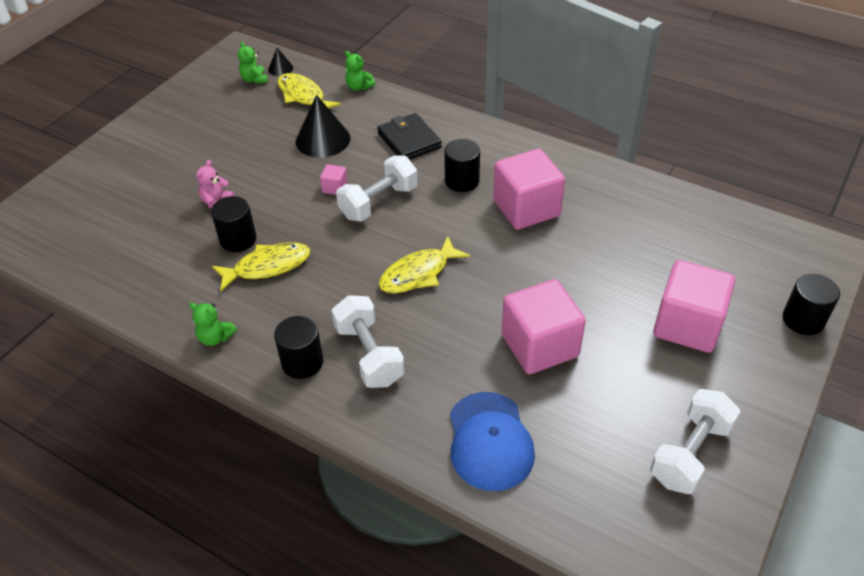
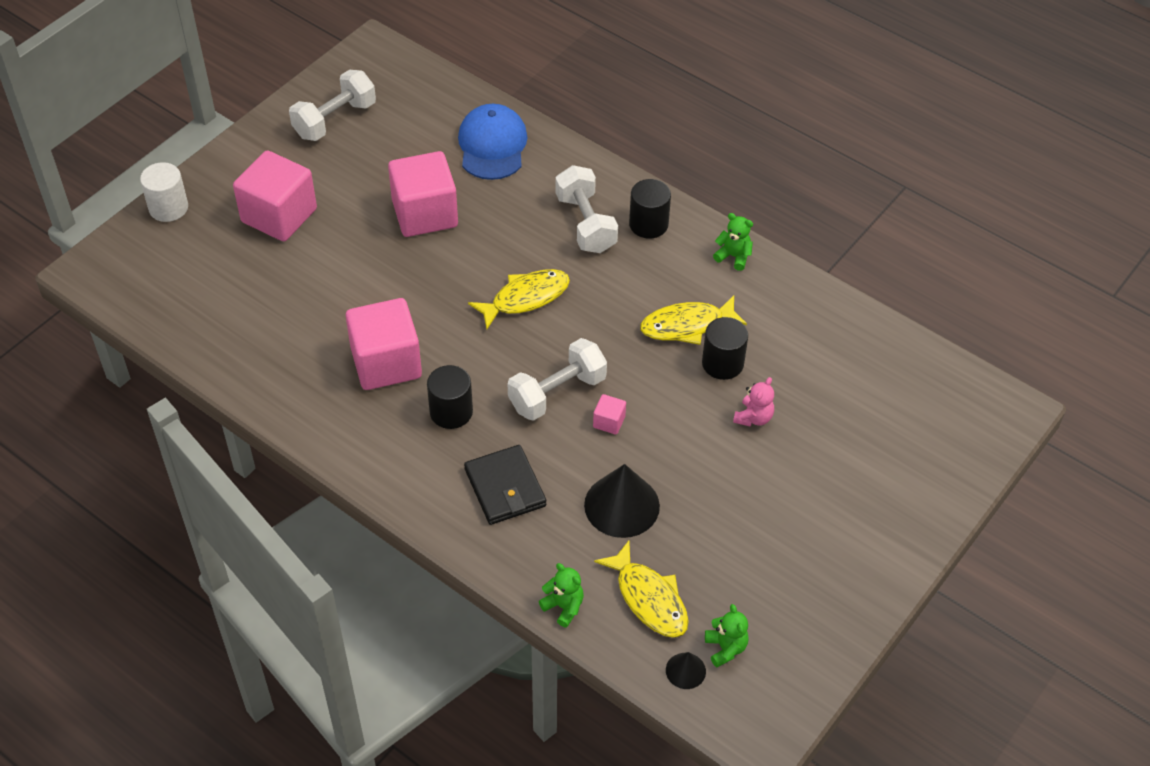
camera: 175 degrees left, 5 degrees up
black cylinder [783,274,840,335] -> white cylinder [140,162,188,222]

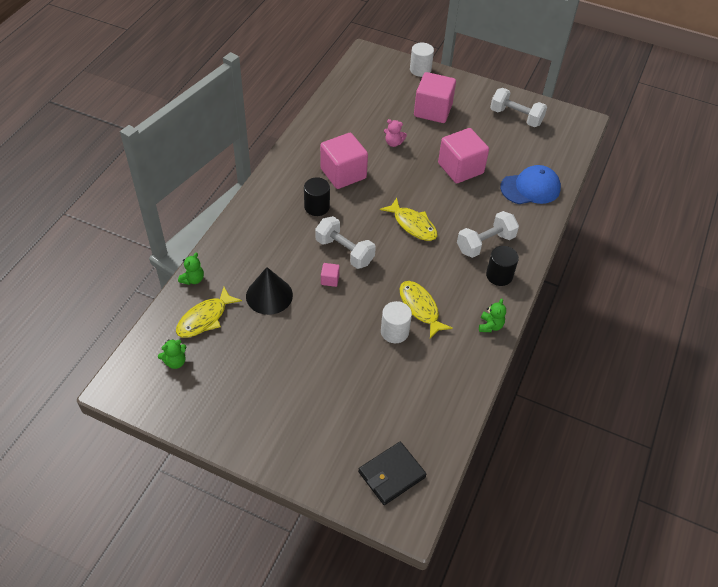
camera: 75 degrees right, 0 degrees up
black wallet [464,445,546,525] -> black wallet moved to [358,442,427,505]
black cone [666,652,706,689] -> none
black cylinder [702,317,748,380] -> white cylinder [381,301,412,343]
pink teddy bear [733,377,774,427] -> pink teddy bear moved to [384,119,407,147]

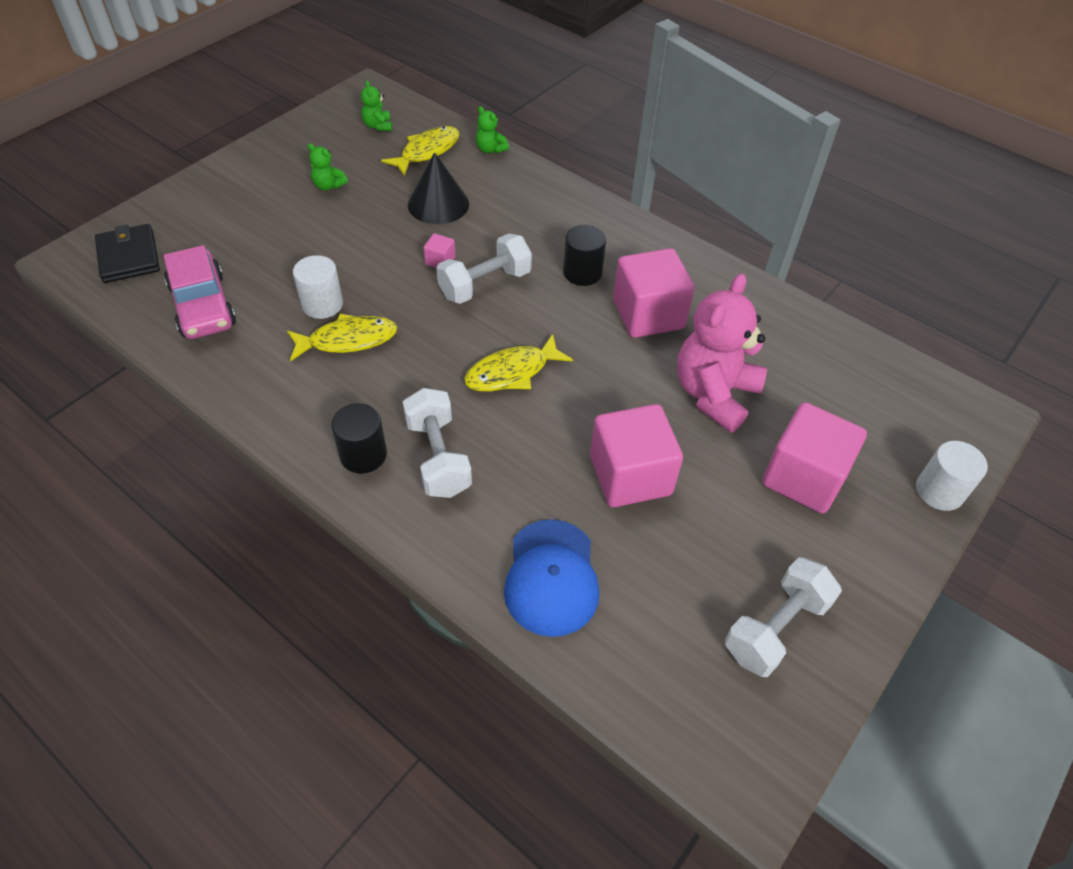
camera: 105 degrees right, 0 degrees up
yellow fish [176,287,242,338] -> yellow fish turned 75 degrees clockwise [381,126,459,176]
pink teddy bear [384,119,407,147] -> pink teddy bear [677,274,767,433], size x2.29
green teddy bear [479,298,506,332] -> green teddy bear moved to [308,143,348,190]
none -> pink car [164,245,236,339]

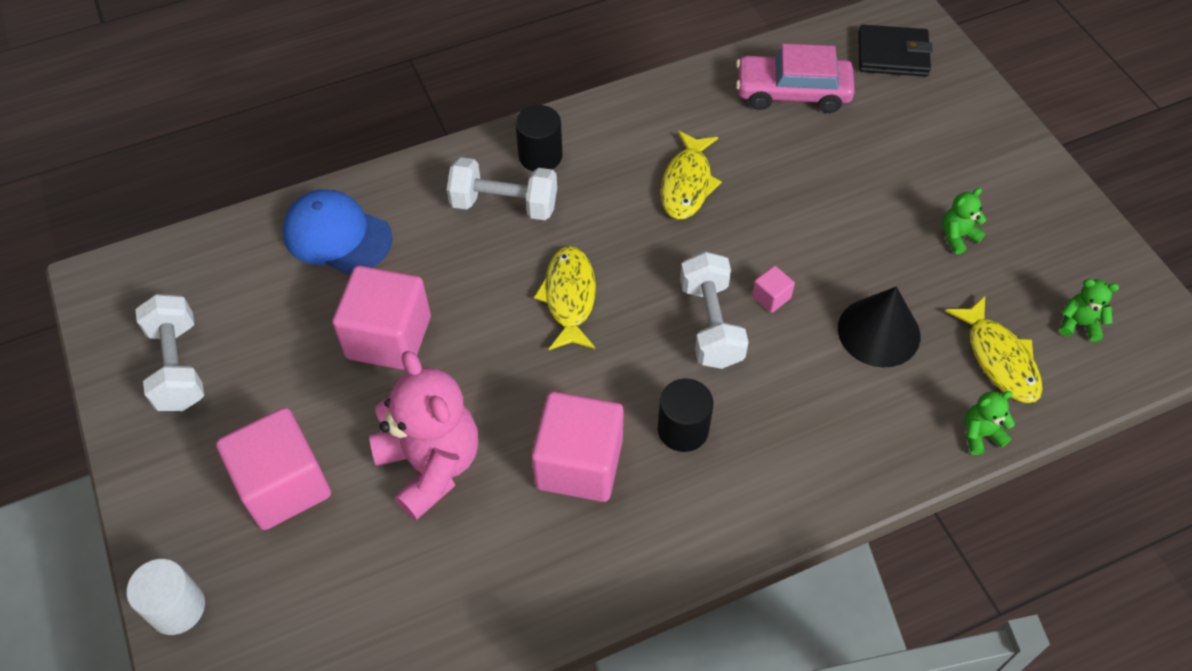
camera: 120 degrees right, 5 degrees up
white cylinder [293,255,343,319] -> none

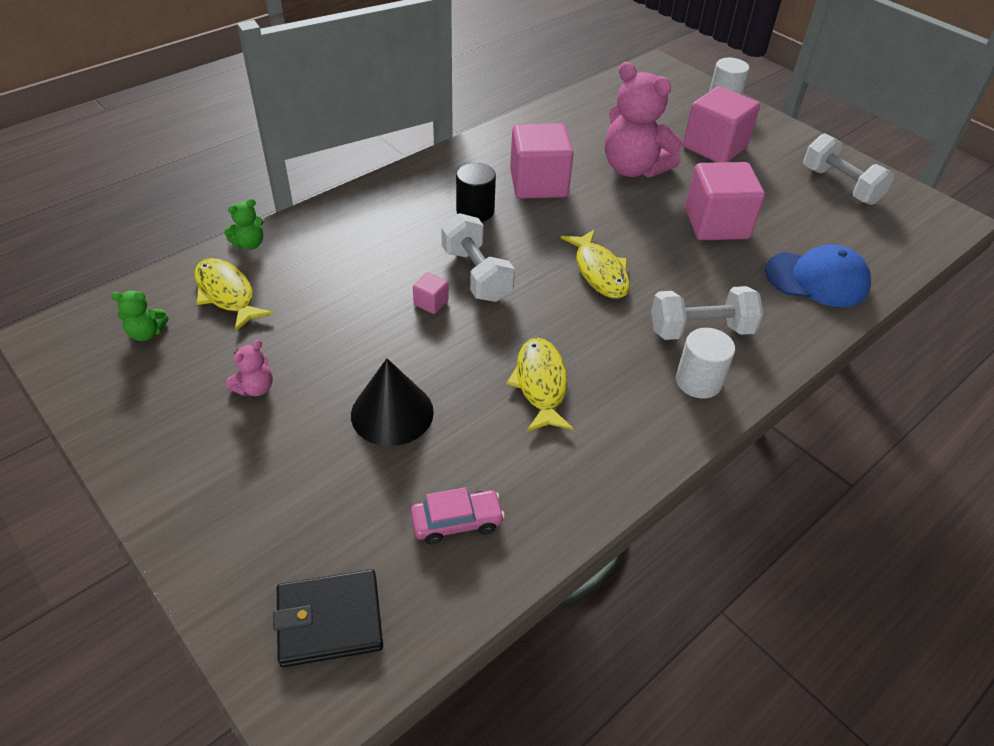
camera: 160 degrees right, 10 degrees down
black cylinder [515,105,563,171] -> white cylinder [676,328,735,398]
pink car [736,44,855,113] -> pink car [411,487,505,544], size x0.60
black cone [838,287,920,368] -> black cone moved to [351,358,434,446]
green teddy bear [942,188,987,255] -> pink teddy bear [226,339,273,396]

